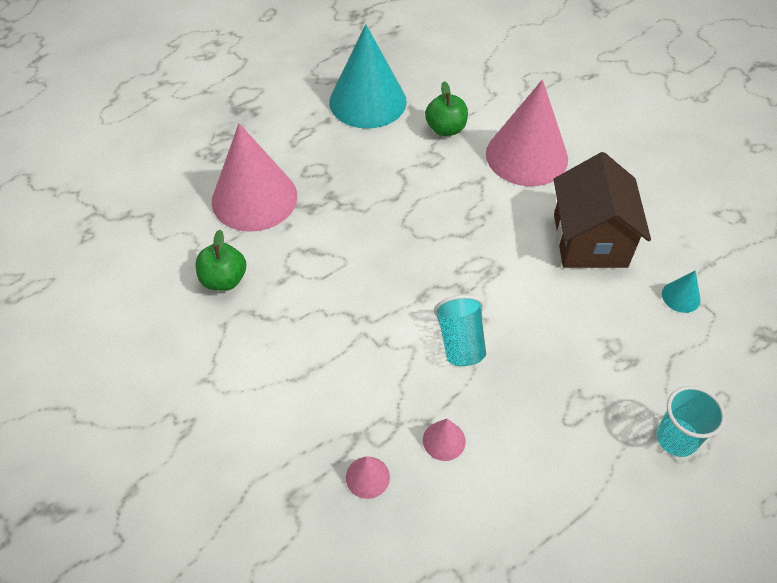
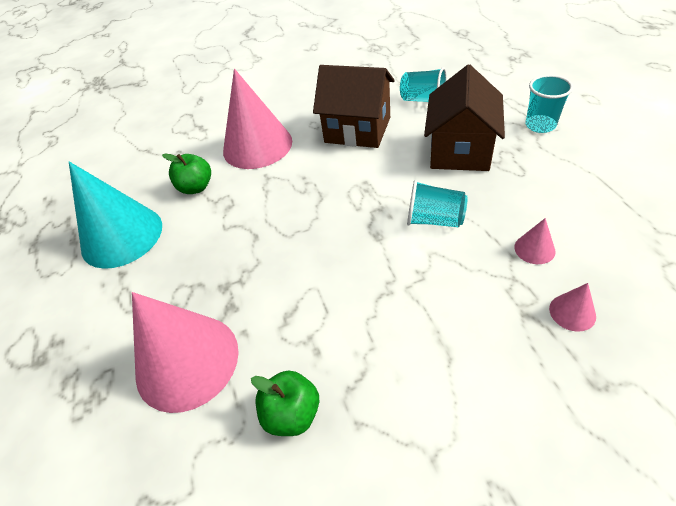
camera: 65 degrees left, 5 degrees down
turquoise cone [662,270,701,313] -> turquoise cup [400,67,447,102]
none -> brown house [424,65,505,171]

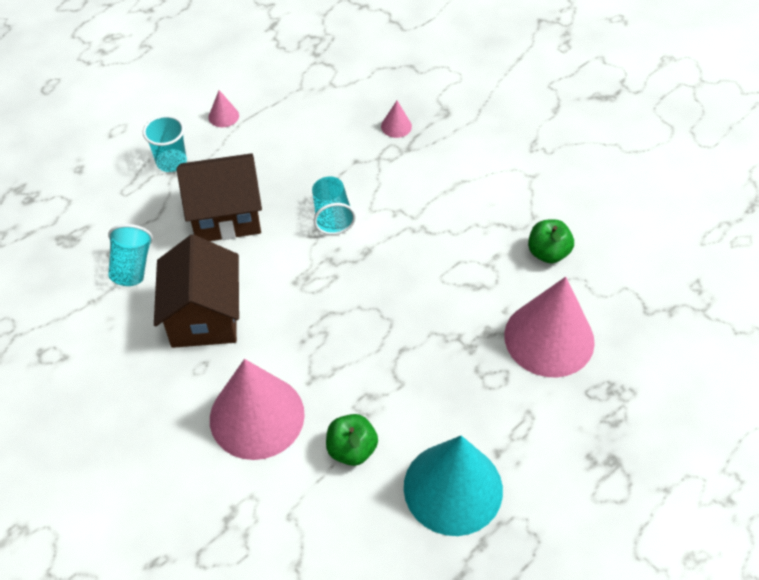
camera: 120 degrees left, 5 degrees up
pink cone [514,218,555,264] -> pink cone moved to [209,90,239,127]

